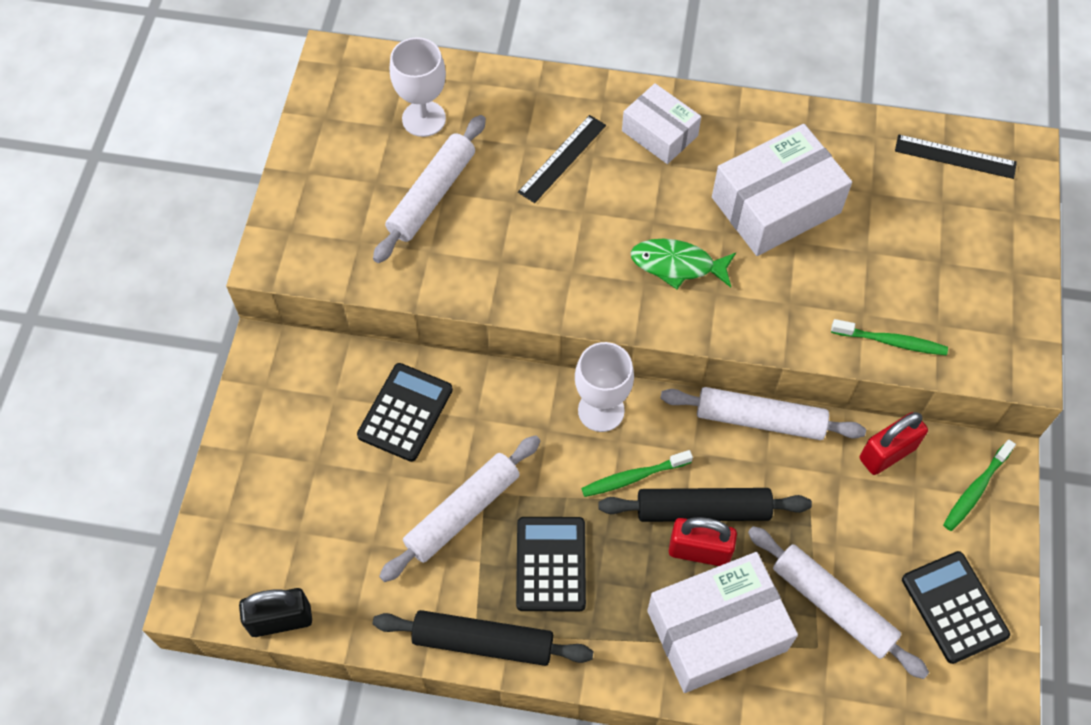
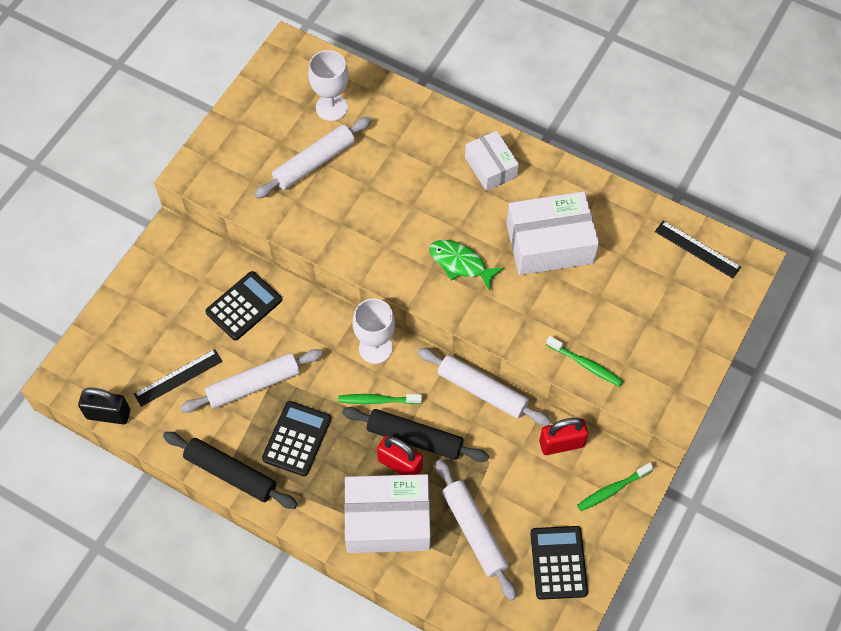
camera: 20 degrees right, 0 degrees up
black ruler [518,115,606,203] -> black ruler moved to [134,349,223,407]

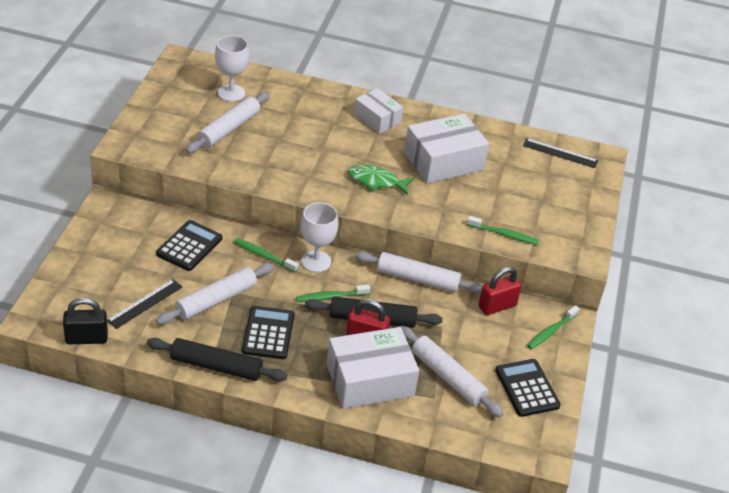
camera: 20 degrees left, 20 degrees down
none -> green toothbrush [234,238,299,272]

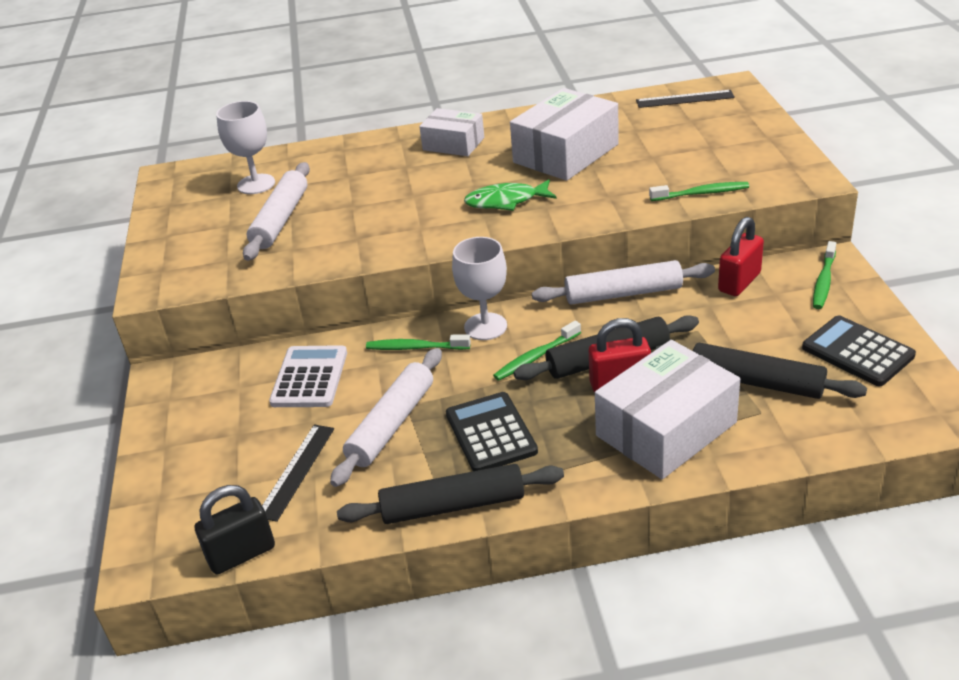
camera: 15 degrees left, 5 degrees down
black calculator [156,220,222,271] -> white calculator [269,345,347,407]
white rolling pin [401,326,503,417] -> black rolling pin [655,343,867,399]

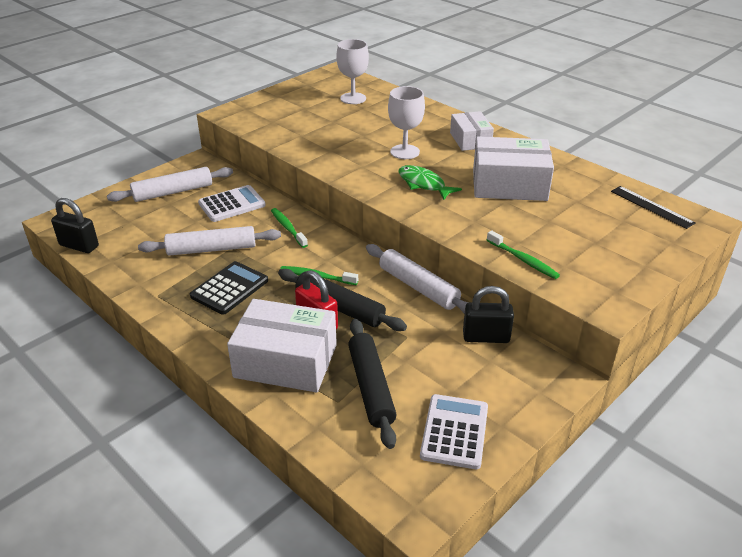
camera: 50 degrees right, 0 degrees up
white rolling pin [243,162,310,261] -> white rolling pin moved to [107,167,233,202]
black ruler [262,425,334,522] -> none
black rolling pin [337,464,564,524] -> none
white goblet [452,237,507,340] -> white goblet moved to [388,86,425,159]
red padlock [718,217,764,296] -> black padlock [463,286,514,343]
black calculator [802,316,916,386] -> white calculator [420,394,488,469]
green toothbrush [813,241,836,309] -> none

